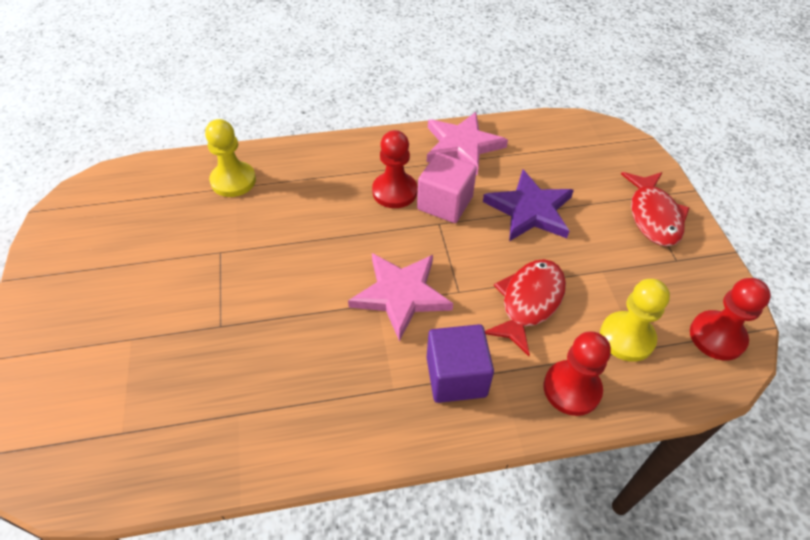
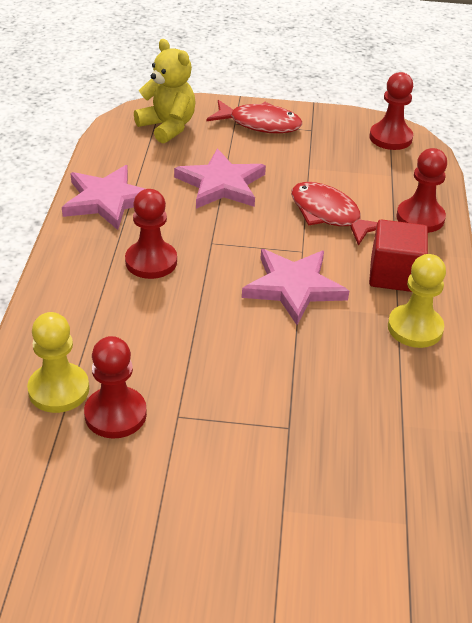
camera: 75 degrees left, 10 degrees down
pink cube [417,153,477,223] -> none
purple cube [427,324,494,403] -> red cube [369,220,428,292]
purple star [483,170,574,241] -> pink star [174,148,266,209]
yellow pawn [600,279,670,362] -> yellow pawn moved to [388,254,446,348]
none -> red pawn [84,336,147,439]
none -> yellow teddy bear [134,39,195,144]

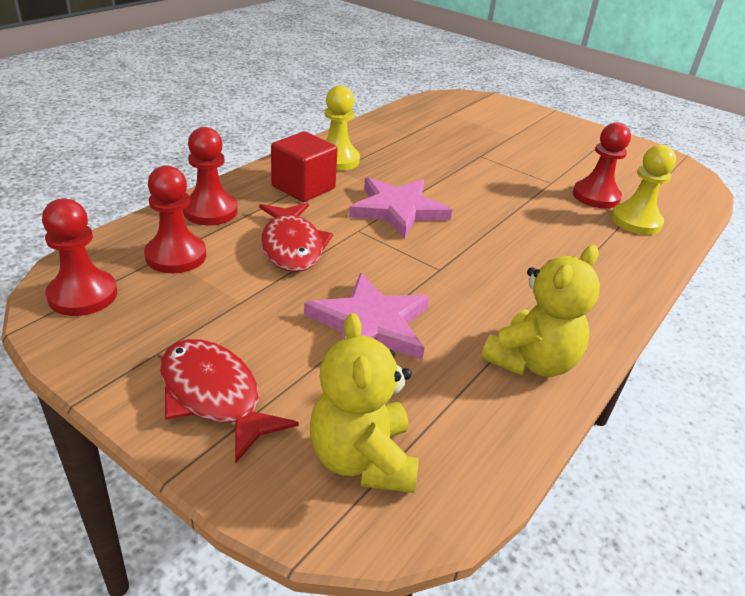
camera: 150 degrees left, 5 degrees down
pink star [62,165,145,230] -> yellow teddy bear [481,245,600,377]
red pawn [125,189,177,279] -> red pawn moved to [144,165,206,273]

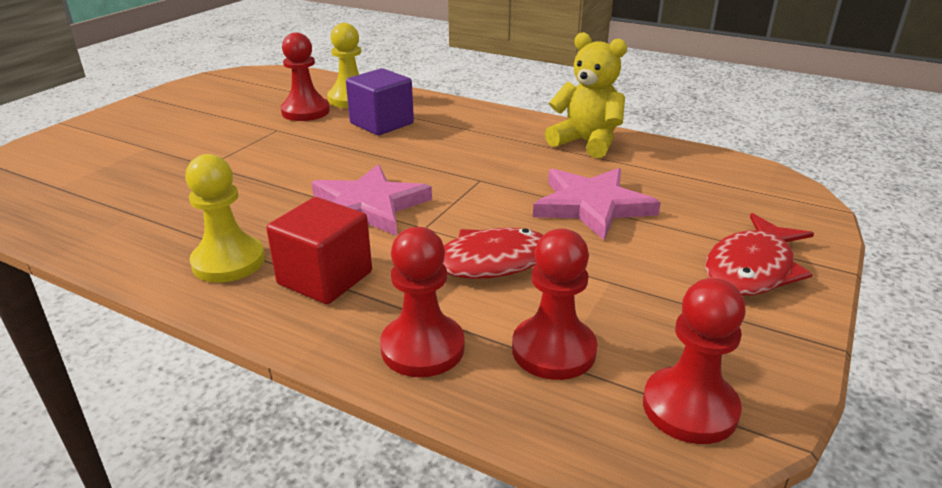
camera: 95 degrees left, 5 degrees down
yellow teddy bear [310,313,419,493] -> none
none -> purple cube [346,68,414,135]

